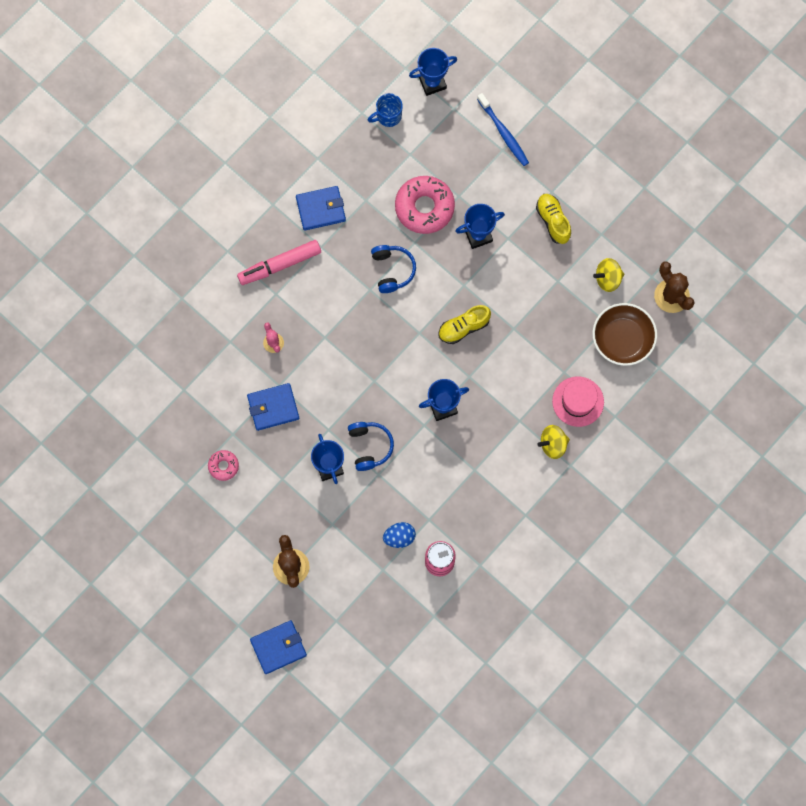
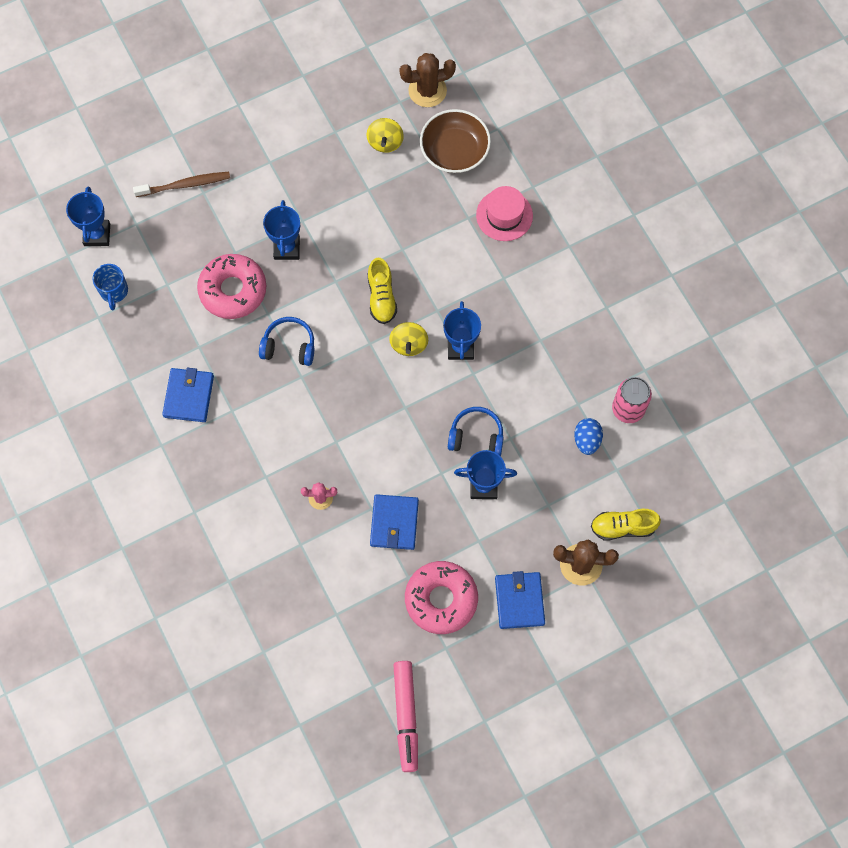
camera: 70 degrees left, 5 degrees down
pink donut [208,450,239,481] -> pink donut [405,561,478,634], size x2.00
pink marker [237,240,321,285] -> pink marker moved to [393,661,418,772]
blue wallet [250,620,307,674] -> blue wallet moved to [495,571,545,629]
blue toothbrush [477,93,529,166] -> brown toothbrush [133,172,230,197]
yellow shoe [536,194,571,244] -> yellow shoe moved to [591,509,661,540]
yellow spinning top [538,425,570,459] -> yellow spinning top moved to [389,322,428,356]

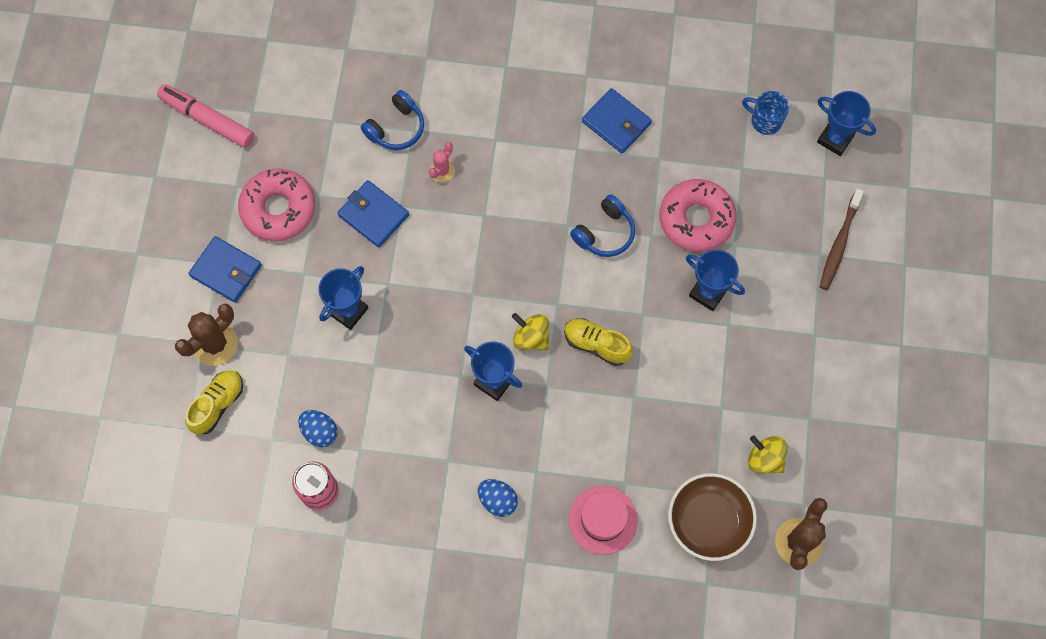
camera: 125 degrees right, 0 degrees up
blue headphones [448,407,504,456] -> blue headphones moved to [361,90,424,150]
none -> blue egg [478,479,518,517]

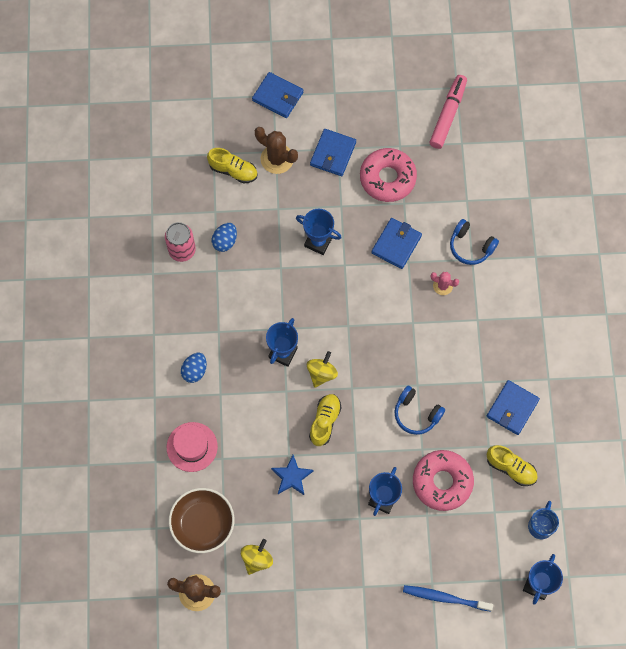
camera: 80 degrees right, 0 degrees up
brown toothbrush [820,189,864,290] -> blue toothbrush [403,585,493,612]
none -> blue wallet [252,72,303,118]
none -> blue star [271,455,314,495]
none -> yellow shoe [487,445,538,486]

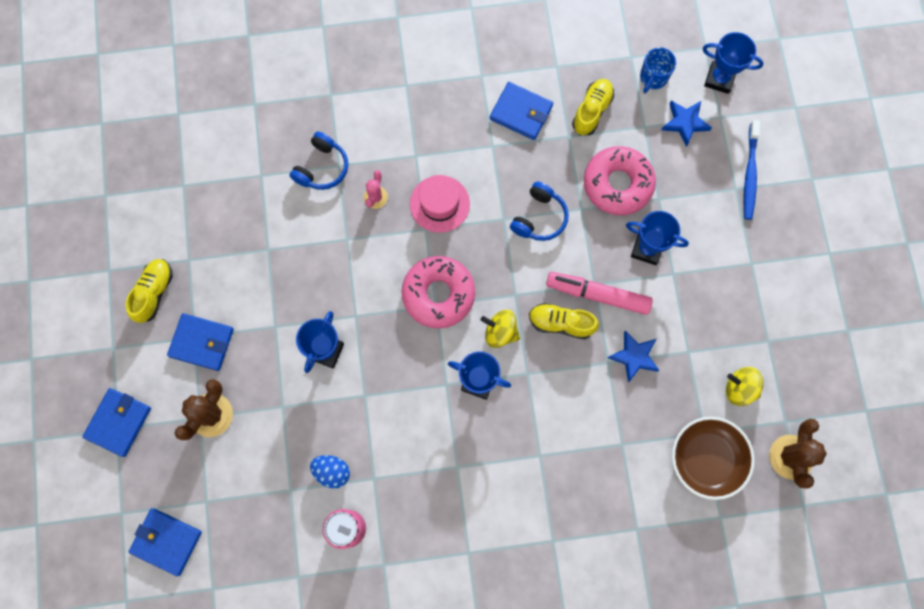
camera: 95 degrees left, 5 degrees up
pink hat [167,422,218,472] -> pink hat moved to [410,175,470,233]
blue egg [181,353,207,383] -> none
yellow shoe [207,148,258,184] -> yellow shoe moved to [125,259,173,323]
pink donut [360,148,417,202] -> pink donut moved to [402,256,475,328]
blue wallet [371,218,422,269] -> blue wallet moved to [128,508,202,576]
pink marker [430,75,467,149] -> pink marker moved to [546,272,653,315]
blue mug [528,501,559,539] -> blue mug turned 75 degrees counterclockwise [640,47,676,93]
none -> blue star [662,101,712,147]

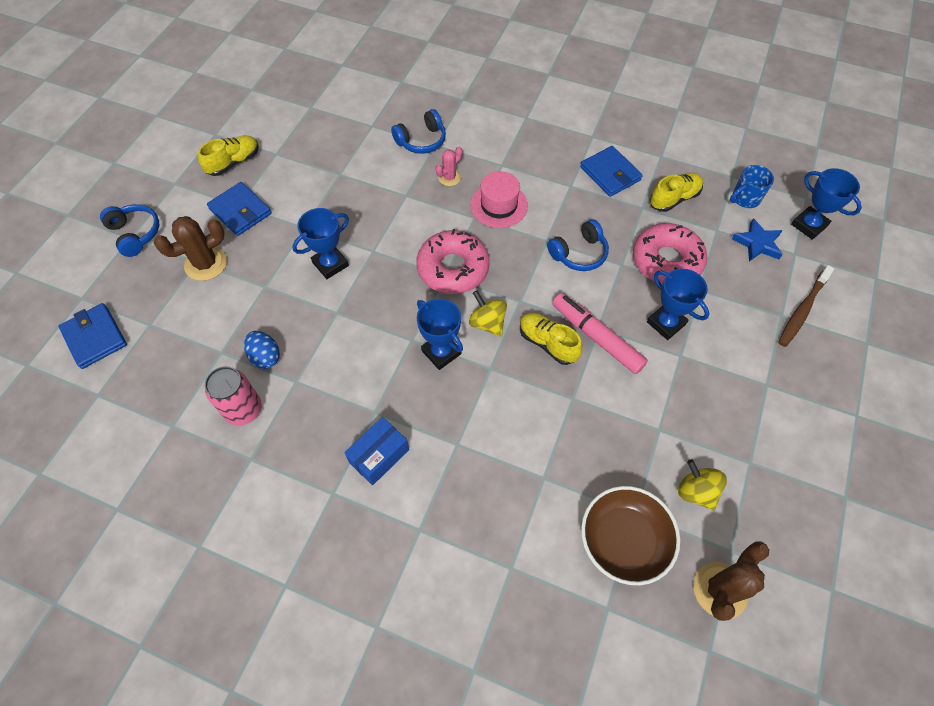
camera: 30 degrees right, 15 degrees down
blue wallet [82,388,151,457] -> blue headphones [100,204,159,257]
blue star [608,330,659,383] -> none
blue toothbrush [744,120,760,220] -> brown toothbrush [778,265,834,347]
none -> blue box [344,417,409,485]

